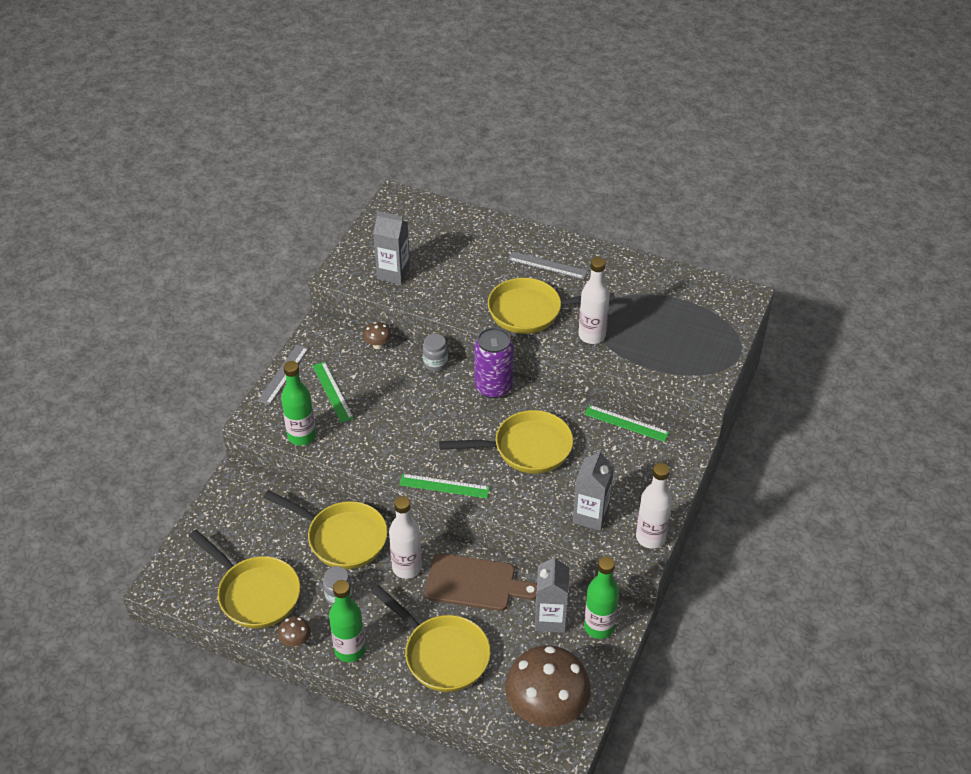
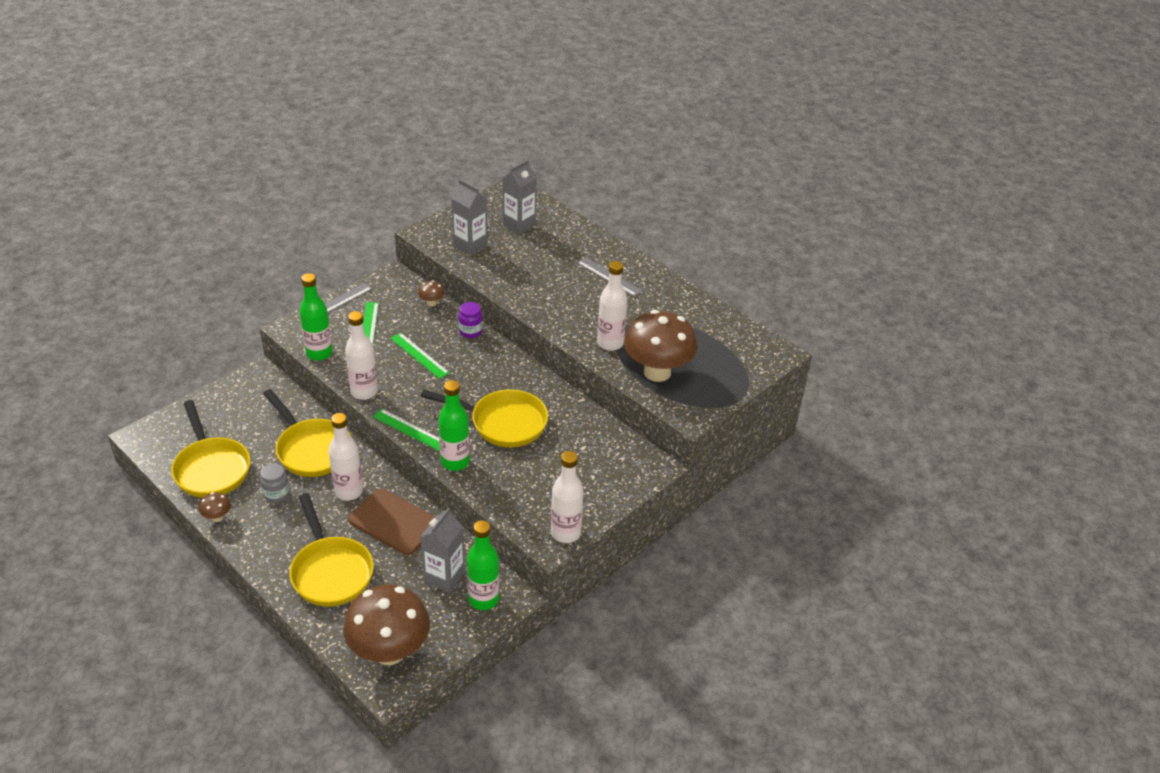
camera: 20 degrees right, 5 degrees down
green bottle [329,580,366,662] -> green bottle moved to [438,380,470,471]
grey jar [423,334,448,371] -> purple jar [458,302,483,338]
purple can [474,327,514,398] -> none
yellow pan [488,278,615,334] -> none
grey carton [573,449,614,531] -> grey carton moved to [503,159,537,234]
green ruler [584,405,669,442] -> green ruler moved to [390,333,450,379]
none -> white bottle [345,311,378,400]
none -> brown mushroom [624,310,697,382]

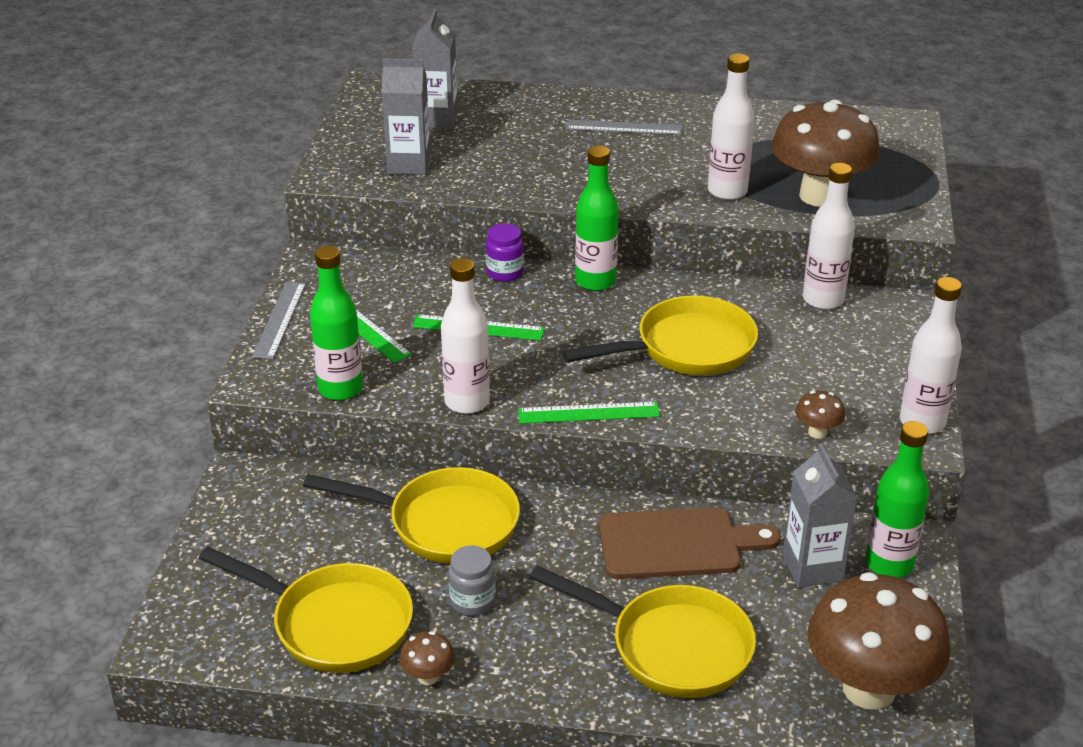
camera: 35 degrees left, 5 degrees down
white bottle [328,413,363,501] -> white bottle moved to [803,163,855,310]
brown mushroom [418,280,445,307] -> brown mushroom moved to [795,391,845,439]
green bottle [438,380,470,471] -> green bottle moved to [575,146,619,291]

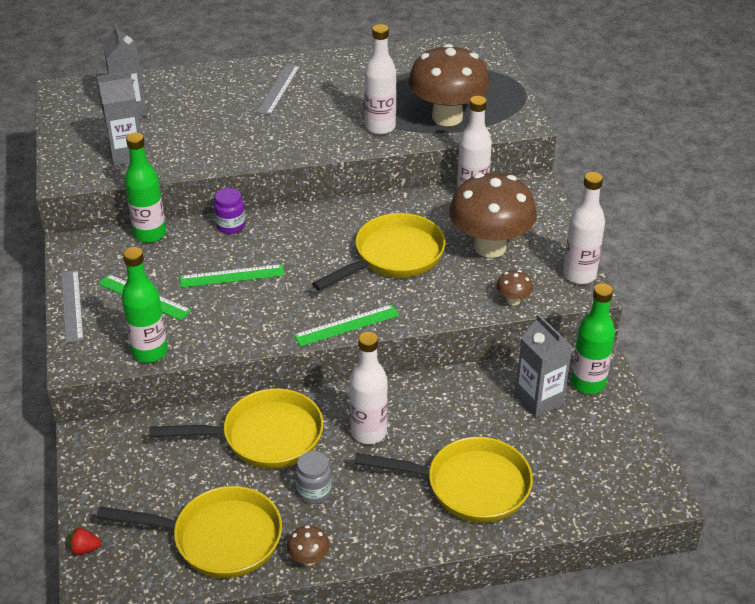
camera: 20 degrees left, 5 degrees up
white bottle [441,258,490,414] -> white bottle moved to [350,332,388,444]
grey ruler [566,120,682,135] -> grey ruler turned 60 degrees counterclockwise [257,64,300,115]
green bottle [575,146,619,291] -> green bottle moved to [125,133,166,243]
brown cutting board [599,507,781,579] -> none
brown mushroom [807,572,951,710] -> brown mushroom moved to [449,173,537,258]
none -> red strawberry [69,528,101,555]

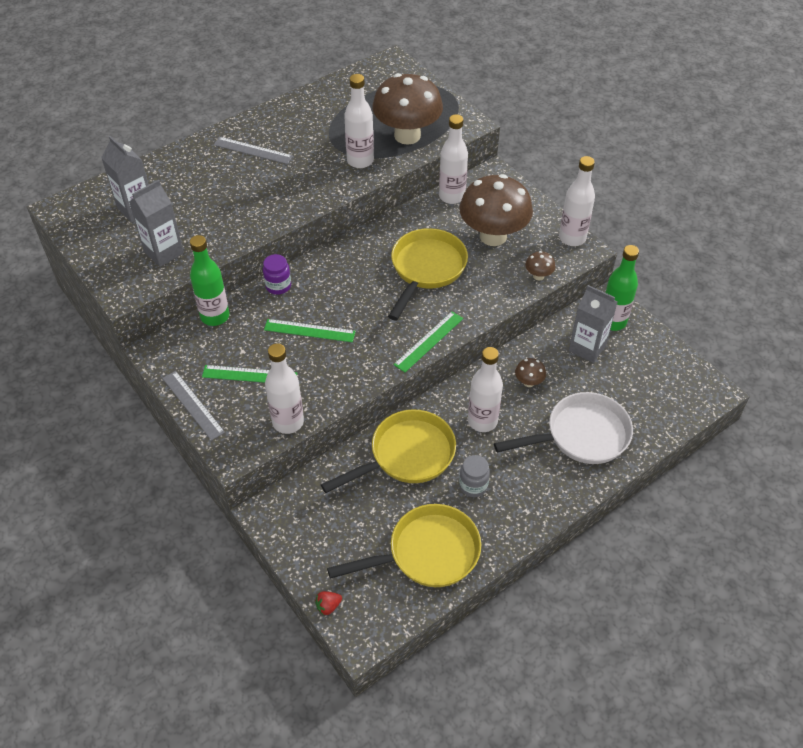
camera: 25 degrees left, 10 degrees up
green bottle [121,247,168,363] -> white bottle [265,343,304,434]
green ruler [180,264,285,288] -> green ruler turned 45 degrees clockwise [264,319,356,342]
grey ruler [257,64,300,115] -> grey ruler turned 60 degrees counterclockwise [213,137,293,164]
brown mushroom [287,525,329,566] -> brown mushroom moved to [515,358,546,387]
yellow pan [354,437,533,523] -> white pan [494,392,633,464]

